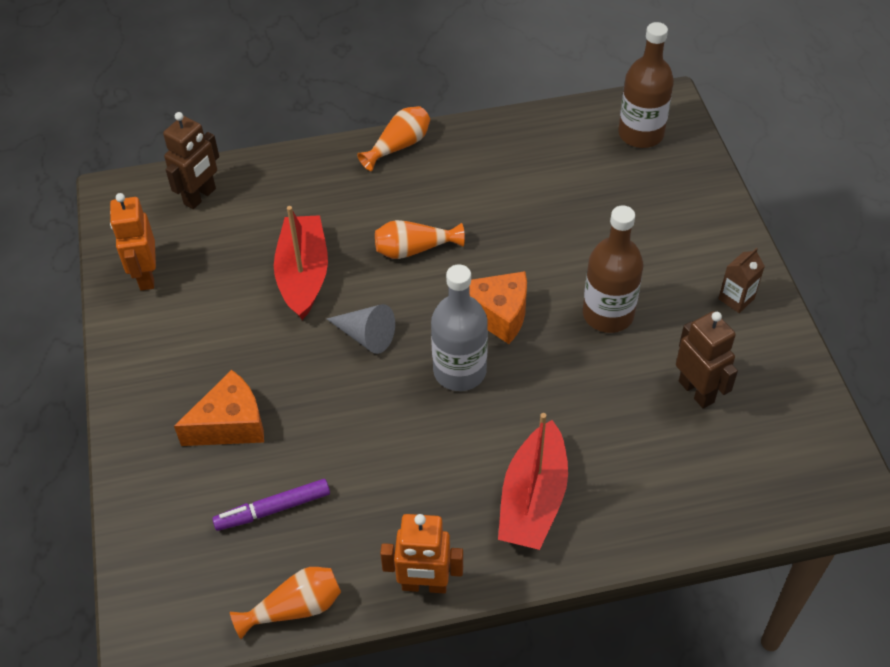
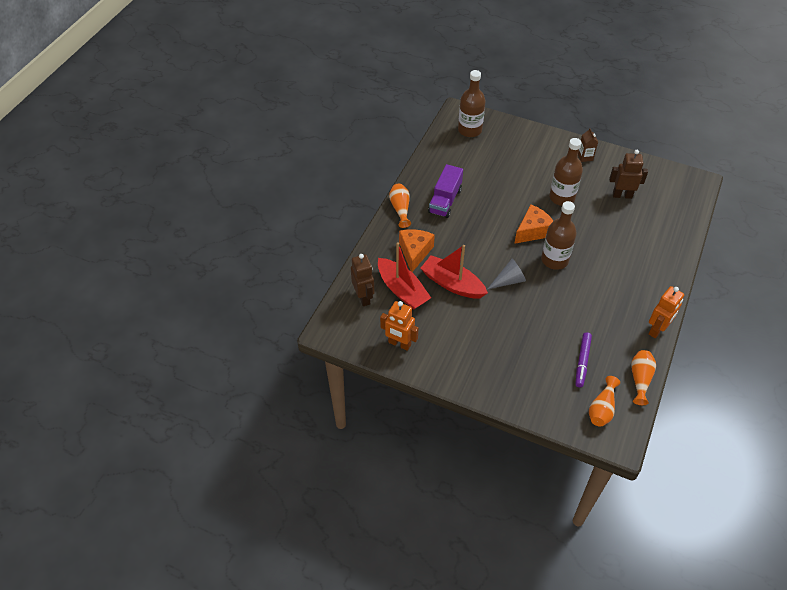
camera: 55 degrees left, 0 degrees up
orange cheese [174,370,264,446] -> orange cheese moved to [399,229,435,272]
orange vase [375,220,465,259] -> orange vase moved to [589,376,620,427]
grey bottle [431,264,488,391] -> brown bottle [541,201,577,270]
red boat [498,413,568,550] -> red boat moved to [378,243,431,310]
none -> purple truck [428,164,463,218]

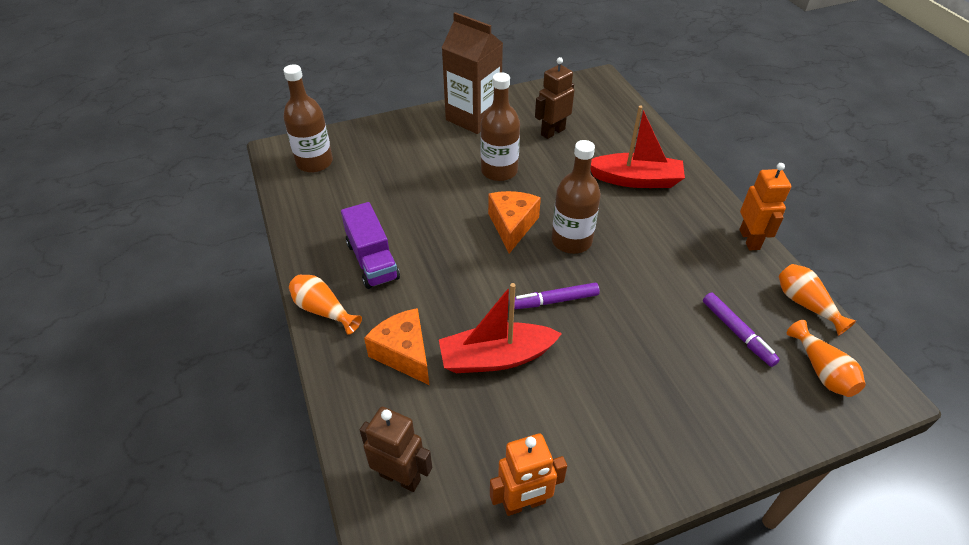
camera: 45 degrees left, 5 degrees down
red boat [378,243,431,310] -> red boat moved to [590,105,685,188]
grey cone [487,259,526,289] -> purple marker [509,282,600,309]
brown carton [578,128,598,162] -> brown carton [442,12,503,134], size x2.34

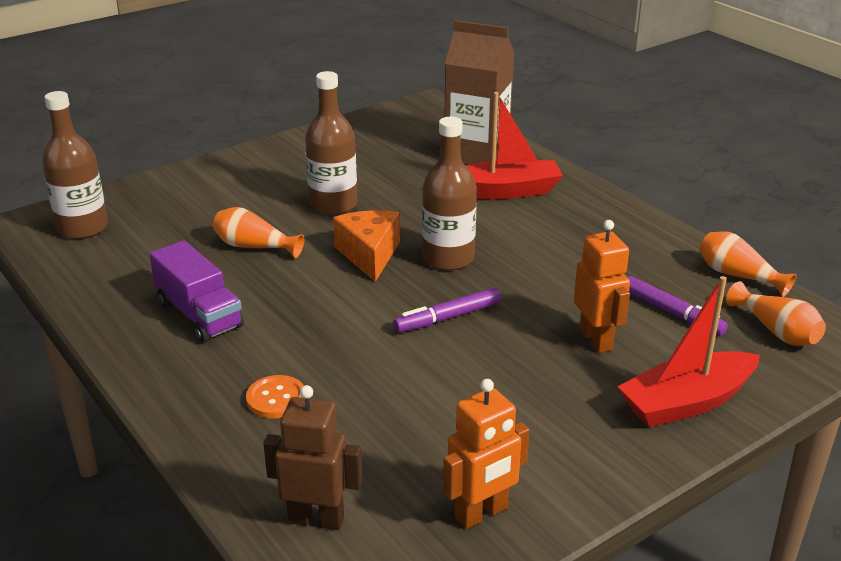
camera: 15 degrees left, 15 degrees down
orange vase [289,275,362,335] -> orange vase moved to [213,207,304,258]
orange cheese [364,308,429,385] -> orange button [246,375,304,418]
red boat [439,283,562,373] -> red boat moved to [617,276,760,427]
brown carton [442,12,503,134] -> brown carton moved to [445,20,514,165]
brown robot [535,57,575,139] -> none
orange robot [739,163,791,250] -> orange robot moved to [574,220,630,353]

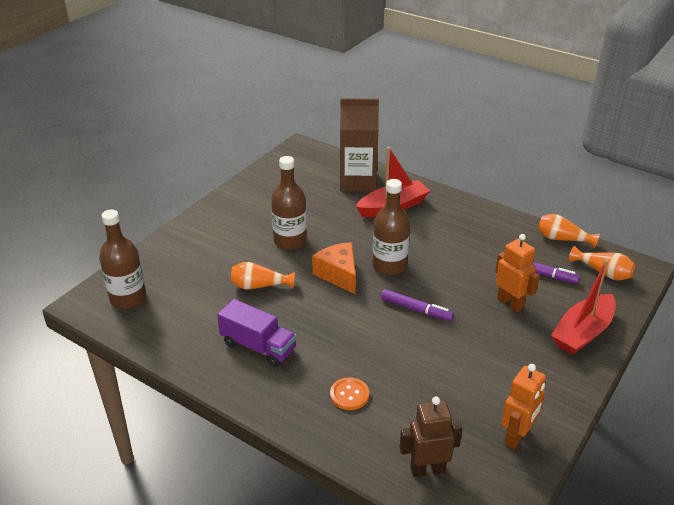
camera: 20 degrees left, 5 degrees up
purple marker [393,288,501,333] -> purple marker turned 105 degrees counterclockwise [381,289,454,321]

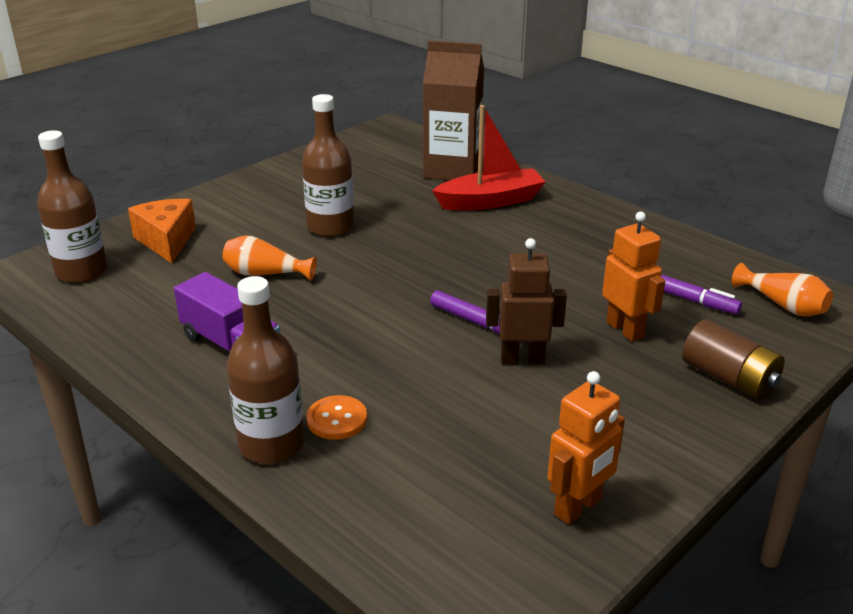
camera: 10 degrees right, 5 degrees down
orange cheese [312,242,356,294] -> orange cheese moved to [128,199,196,263]
brown bottle [372,179,410,275] -> brown bottle moved to [227,276,305,464]
brown robot [400,396,462,477] -> brown robot moved to [486,238,567,365]
orange vase [538,214,600,249] -> none
red boat [551,259,616,355] -> brown battery [682,320,785,400]

